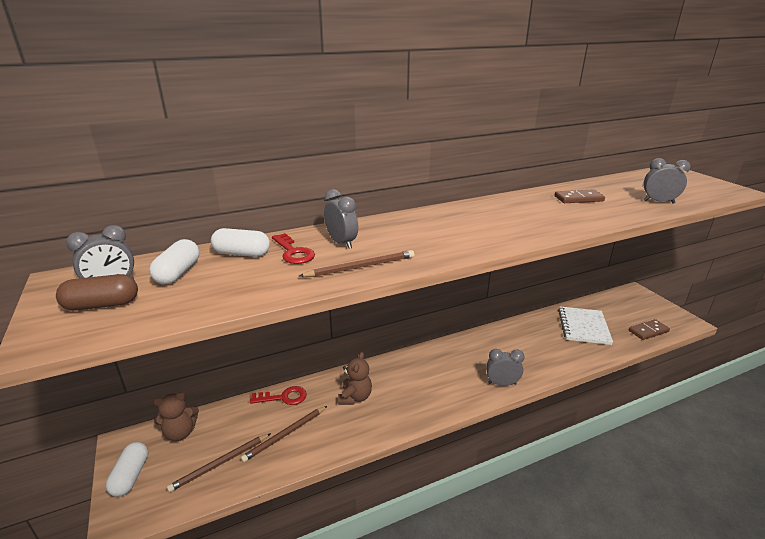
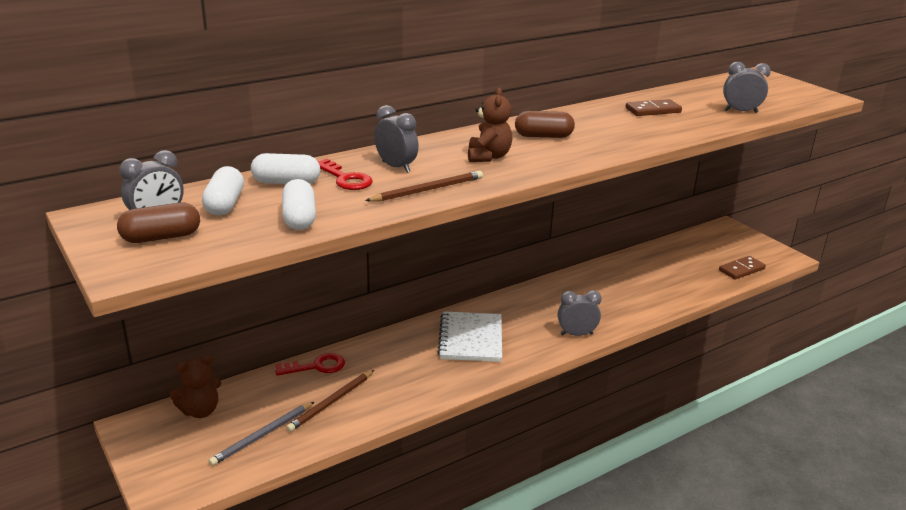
camera: 10 degrees left, 0 degrees up
white capsule [106,442,148,497] -> white capsule moved to [282,179,316,230]
brown pencil [167,433,271,492] -> grey pencil [209,402,314,466]
brown teddy bear [338,352,372,405] -> brown teddy bear moved to [468,88,512,162]
white notebook [558,306,613,345] -> white notebook moved to [437,311,502,362]
none -> brown capsule [515,111,575,138]

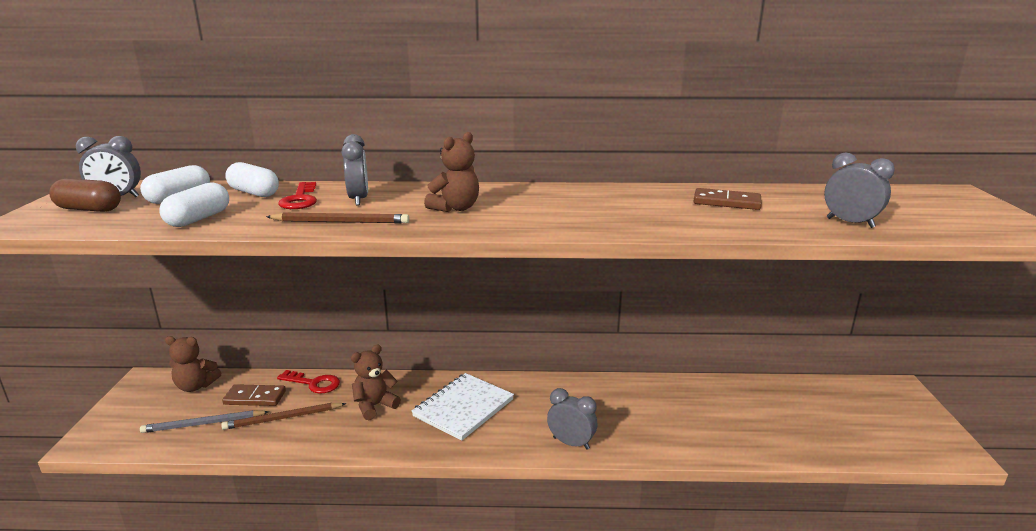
camera: 35 degrees right, 5 degrees down
brown capsule [515,111,575,138] -> none
brown domino [719,256,766,280] -> brown domino moved to [222,384,286,406]
none -> brown teddy bear [351,344,401,420]

